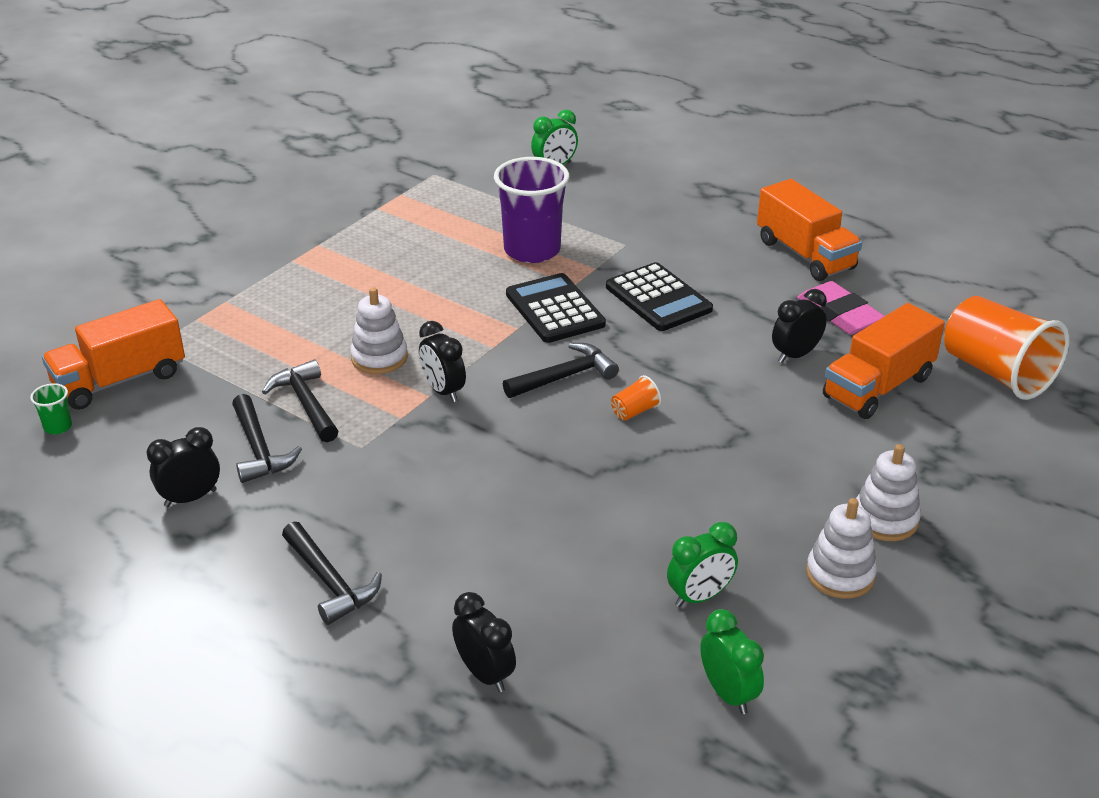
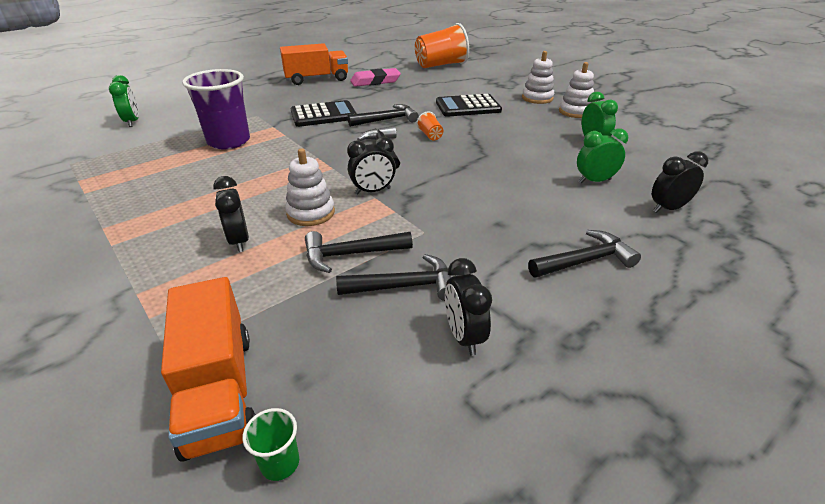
camera: 75 degrees left, 0 degrees up
black calculator [506,273,606,343] -> black calculator moved to [436,94,502,117]
green clock [700,609,764,714] -> green clock moved to [577,129,628,183]
black clock [772,289,827,363] -> black clock moved to [213,176,249,252]
orange truck [823,303,945,419] -> none
none -> black hammer [348,104,419,127]

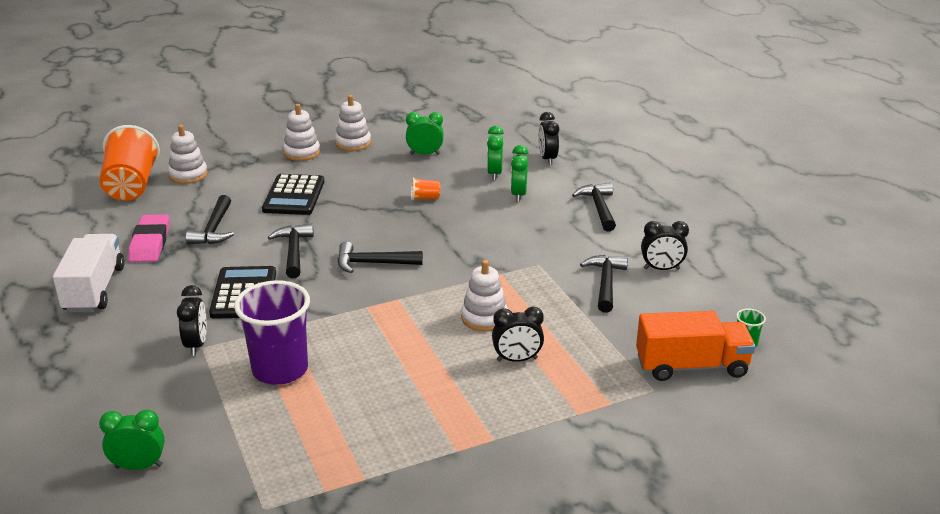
camera: 75 degrees left, 5 degrees down
orange truck [280,43,348,85] -> white truck [53,234,125,313]
black hammer [305,231,413,273] -> black hammer moved to [186,195,234,244]
black clock [347,137,396,195] -> black clock moved to [177,285,207,356]
orange cup [416,112,443,140] -> orange cup moved to [411,177,440,201]
none -> white stacking toy [168,125,208,184]
none -> green clock [511,145,529,202]

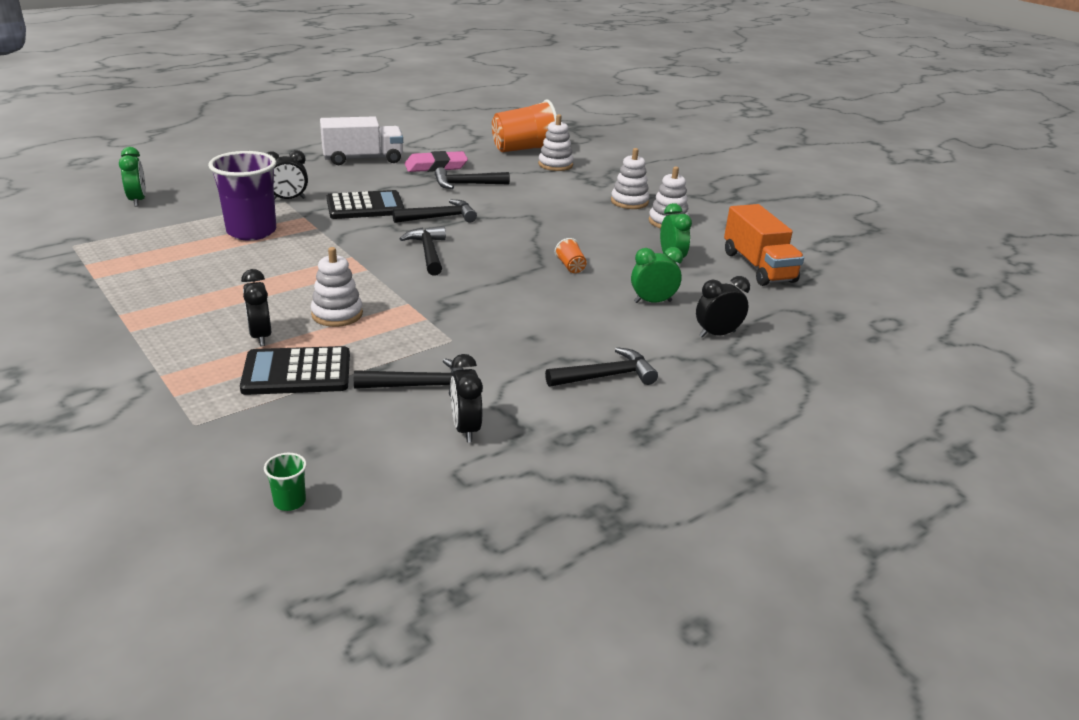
camera: 75 degrees right, 0 degrees up
black calculator [262,174,324,215] -> black calculator moved to [240,346,350,395]
green clock [511,145,529,202] -> none
orange truck [636,311,755,381] -> orange truck moved to [724,204,804,286]

